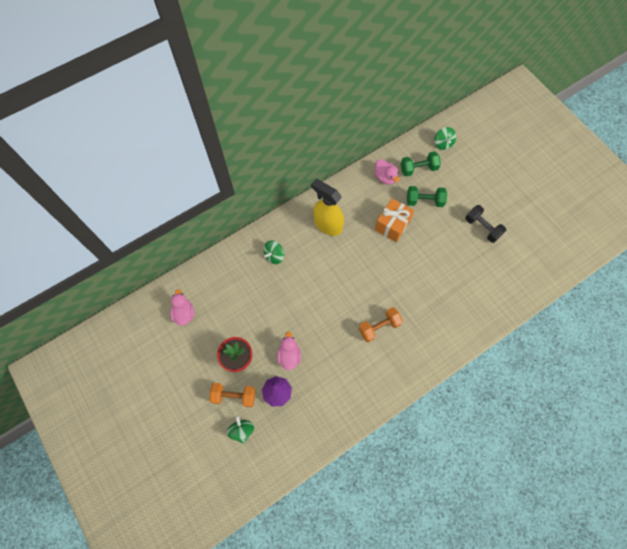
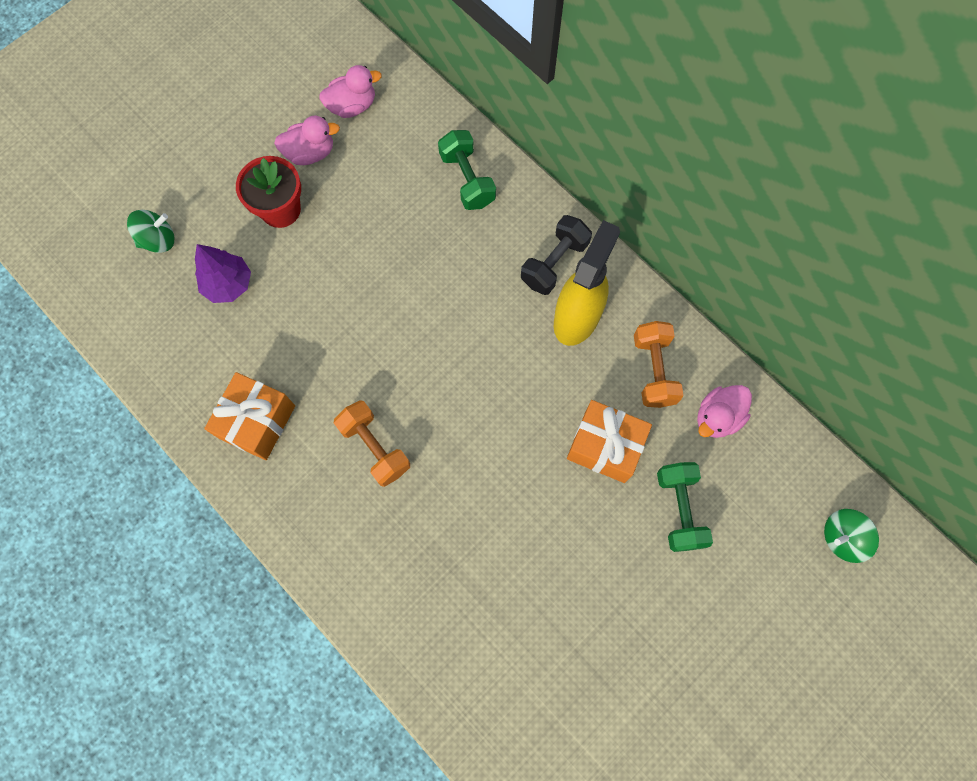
camera: 80 degrees right, 5 degrees up
orange dumbbell [209,383,256,407] -> orange dumbbell moved to [634,321,684,408]
green spinning top [263,240,284,264] -> none
pink duck [277,332,301,370] -> pink duck moved to [274,116,340,165]
green dumbbell [401,151,441,177] -> green dumbbell moved to [438,130,496,210]
black dumbbell [465,205,506,243] -> black dumbbell moved to [521,215,592,295]
none -> orange gift [204,372,295,460]

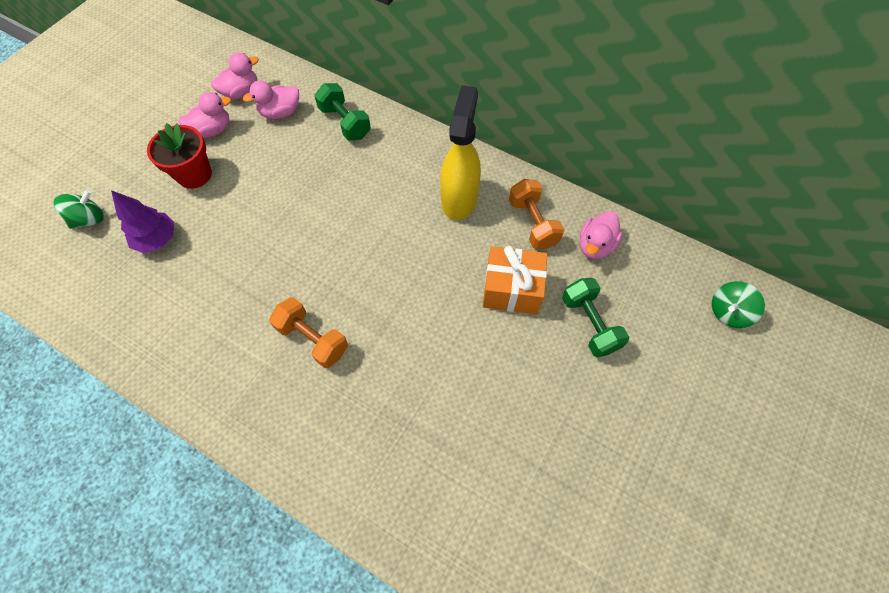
camera: 15 degrees left, 10 degrees down
orange gift [204,372,295,460] -> none
black dumbbell [521,215,592,295] -> none
none -> pink duck [243,81,299,119]

